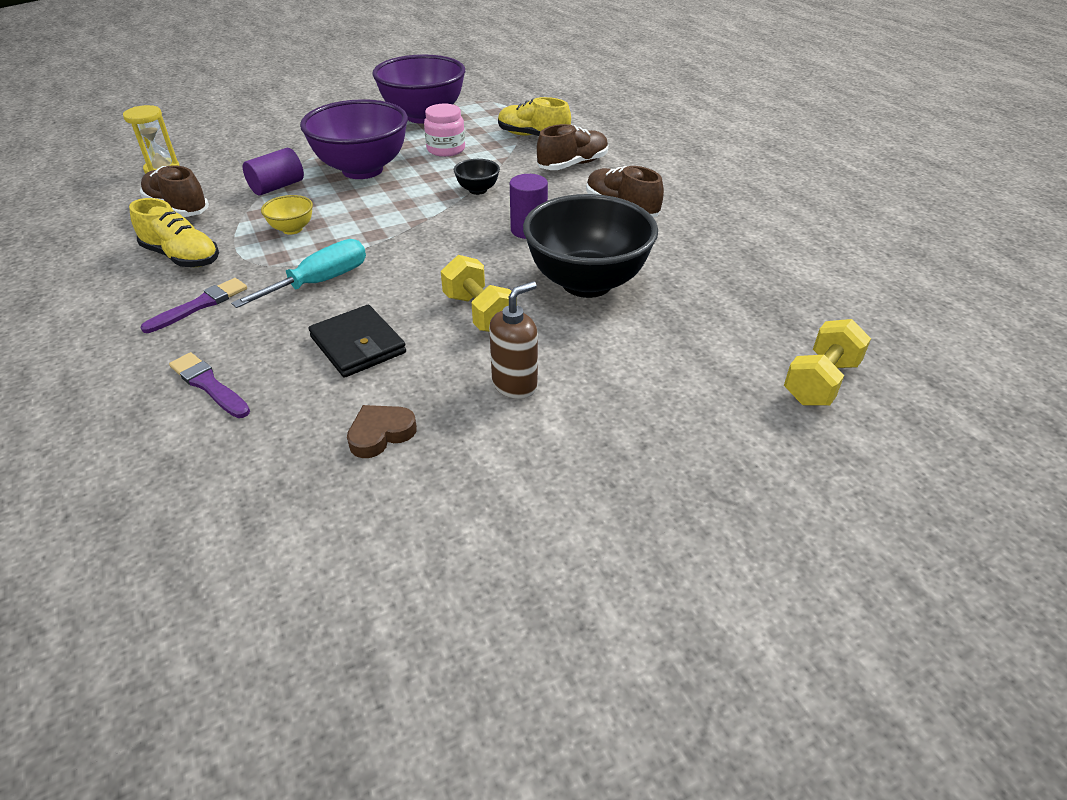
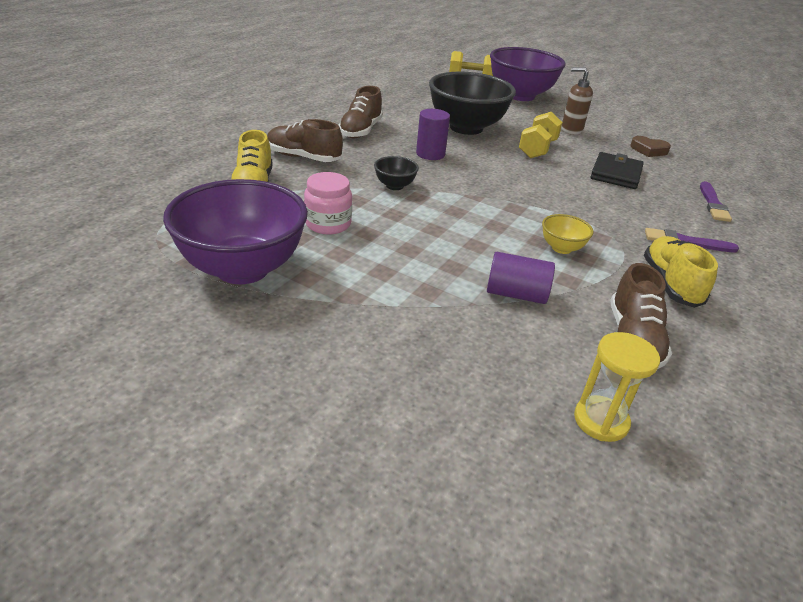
camera: 125 degrees left, 5 degrees down
turquoise screwdriver [231,239,366,308] -> none
purple bowl [300,99,408,179] -> purple bowl moved to [490,47,566,101]

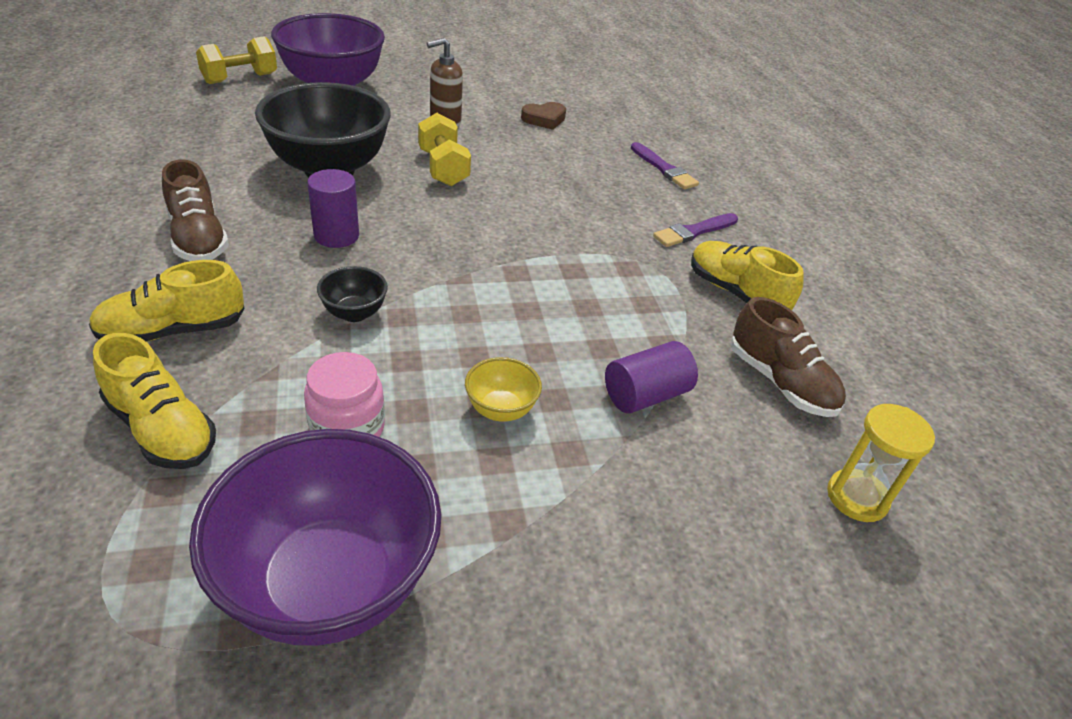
camera: 45 degrees left, 5 degrees up
brown shoe [267,119,343,162] -> yellow shoe [89,260,244,342]
yellow bowl [542,214,594,254] -> yellow bowl moved to [465,357,542,422]
black wallet [590,152,644,189] -> none

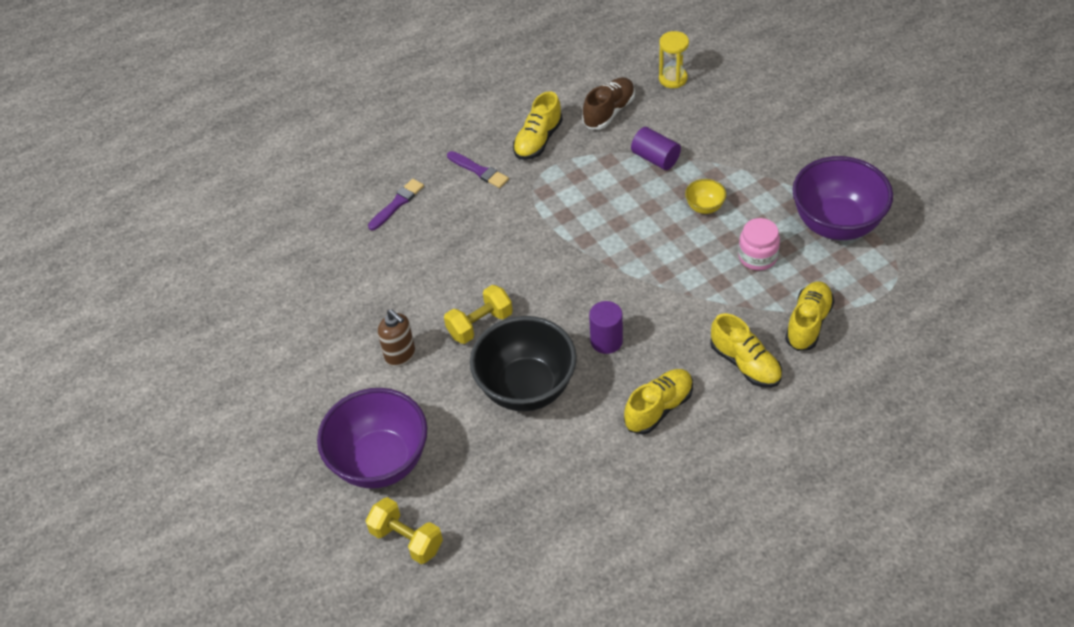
camera: 100 degrees left, 10 degrees up
brown shoe [162,159,229,261] -> yellow shoe [624,369,693,435]
black bowl [317,266,388,322] -> none
brown heart [521,102,566,130] -> none

